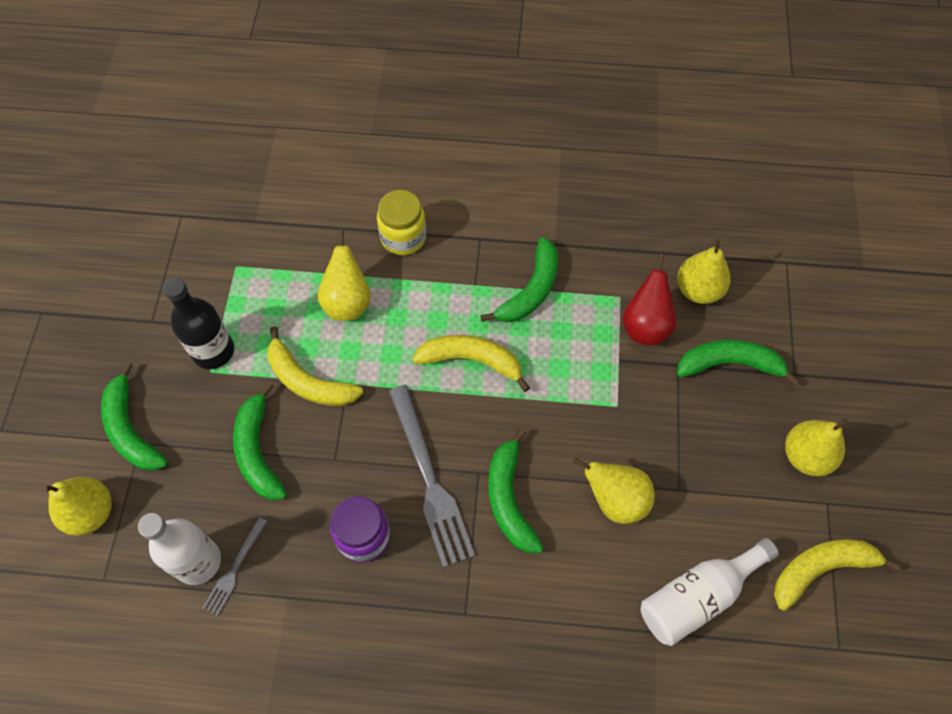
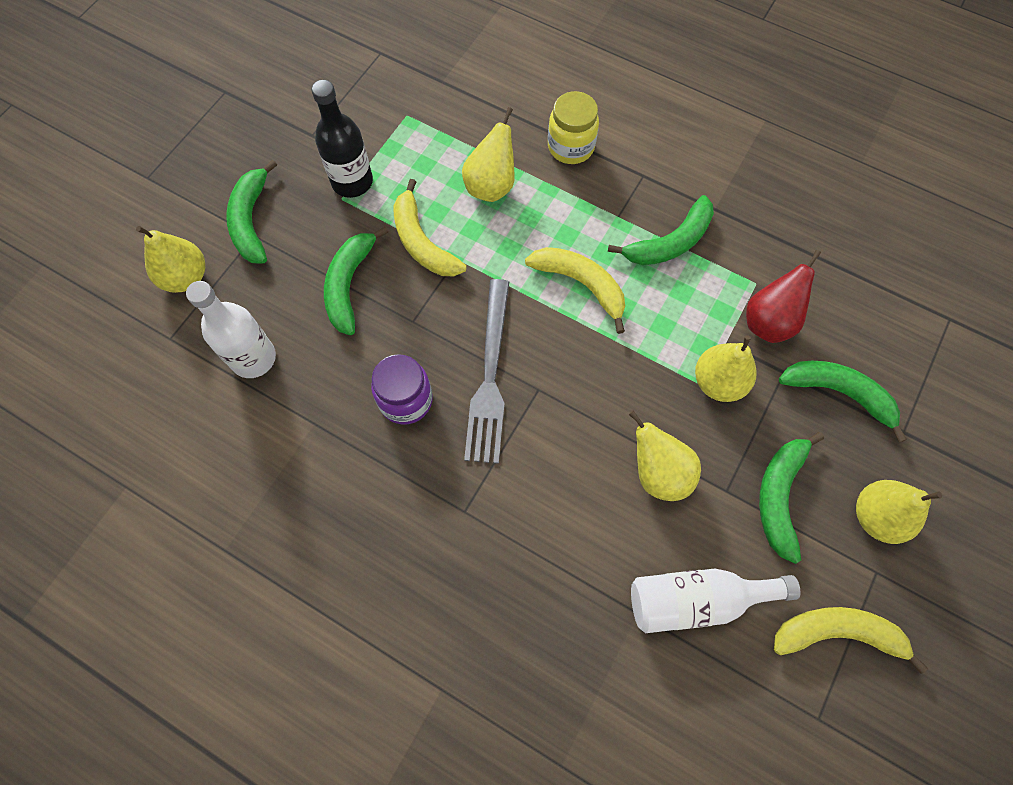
camera: 25 degrees right, 5 degrees up
grey fork [203,517,268,616] -> none
green banana [488,428,544,553] -> green banana moved to [759,432,824,564]
yellow pear [677,239,731,304] -> yellow pear moved to [695,335,757,402]

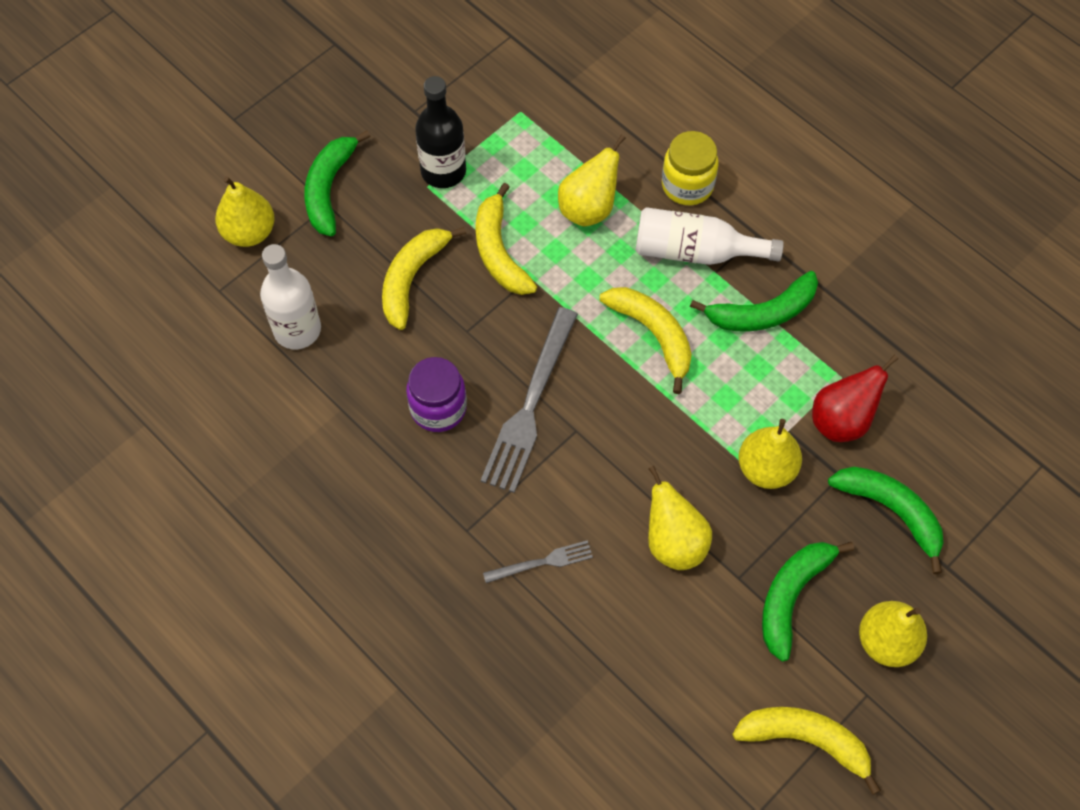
camera: 15 degrees right, 5 degrees down
green banana [324,226,388,335] -> yellow banana [382,227,466,330]
white bottle [631,569,800,633] -> white bottle moved to [636,207,784,265]
none -> grey fork [483,540,593,583]

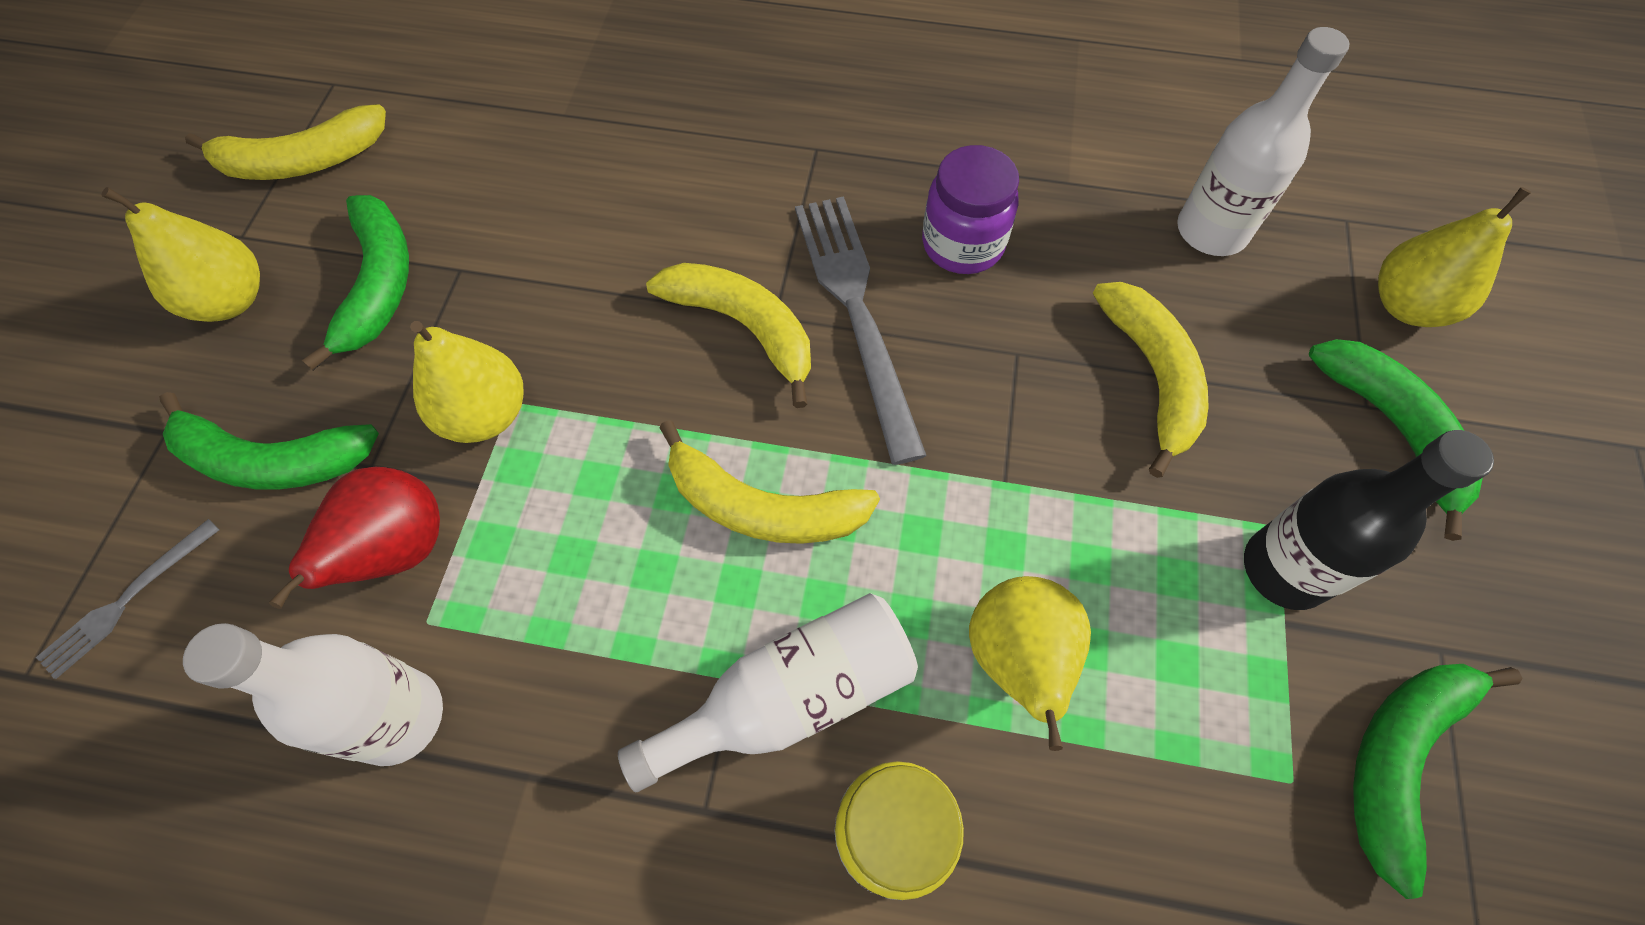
camera: 145 degrees right, 0 degrees up
yellow banana [475,183,537,295] -> yellow banana moved to [646,263,811,408]
grey fork [483,540,593,583] -> grey fork moved to [36,519,219,679]
yellow pear [648,466,712,570] -> none
green banana [690,271,818,331] -> green banana moved to [1353,664,1523,899]
none -> white bottle [183,623,443,766]

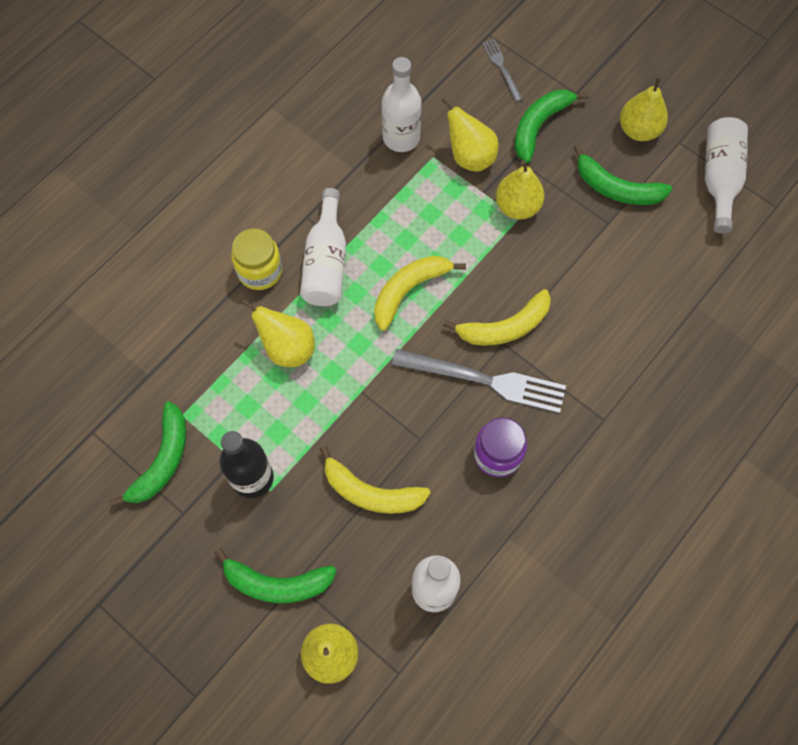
camera: 120 degrees right, 5 degrees up
yellow banana [185,104,386,180] -> white bottle [705,117,748,234]
red pear [269,467,440,609] -> yellow pear [441,97,498,172]
green banana [1353,664,1523,899] -> green banana turned 45 degrees clockwise [109,401,187,508]

